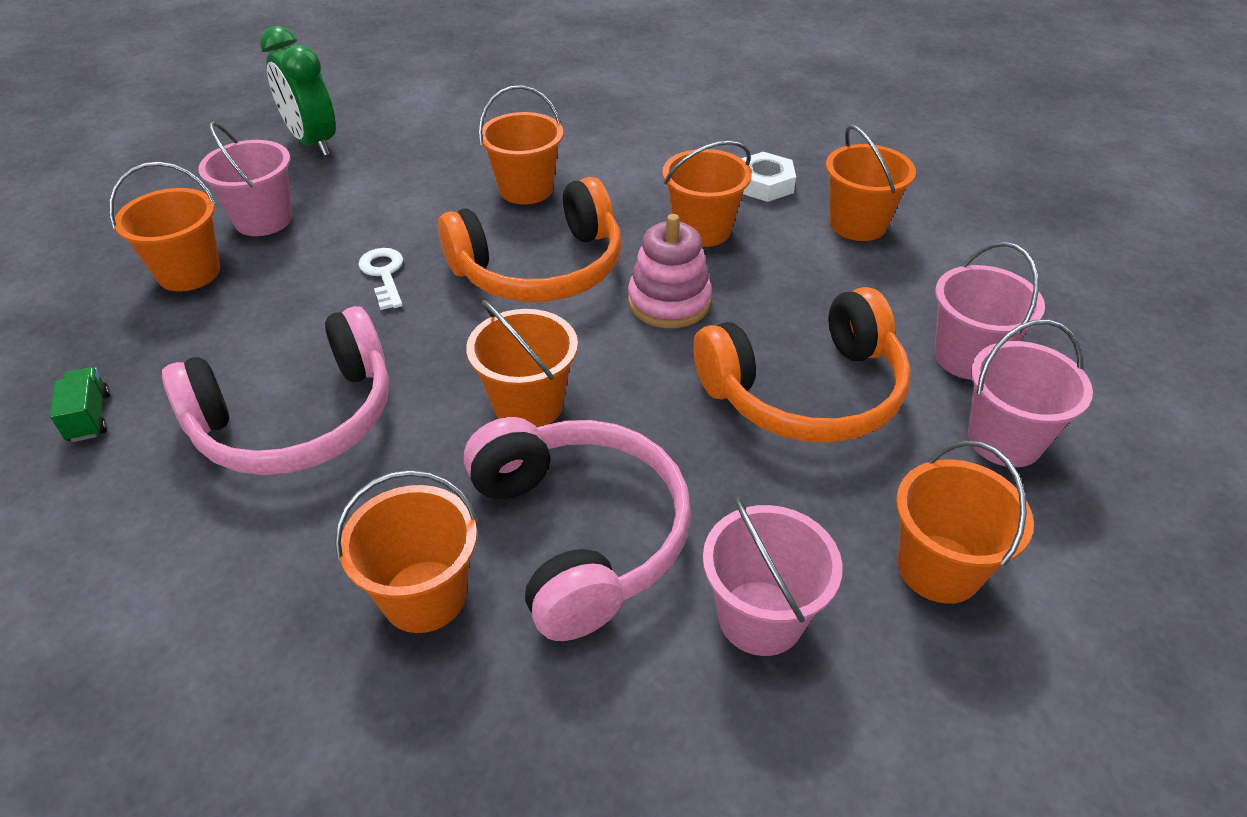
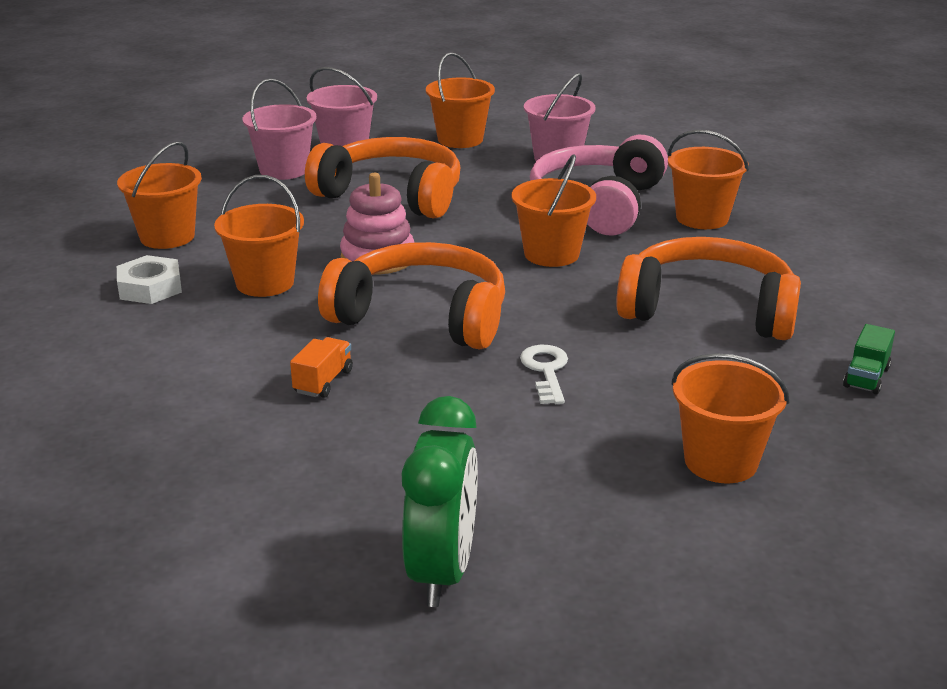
camera: 135 degrees left, 15 degrees down
pink headphones [162,306,389,475] -> orange headphones [616,237,801,340]
pink bucket [198,122,292,236] -> none
white key [358,248,403,310] -> white key turned 150 degrees clockwise [520,345,568,404]
orange bucket [478,85,563,204] -> orange truck [290,337,353,398]

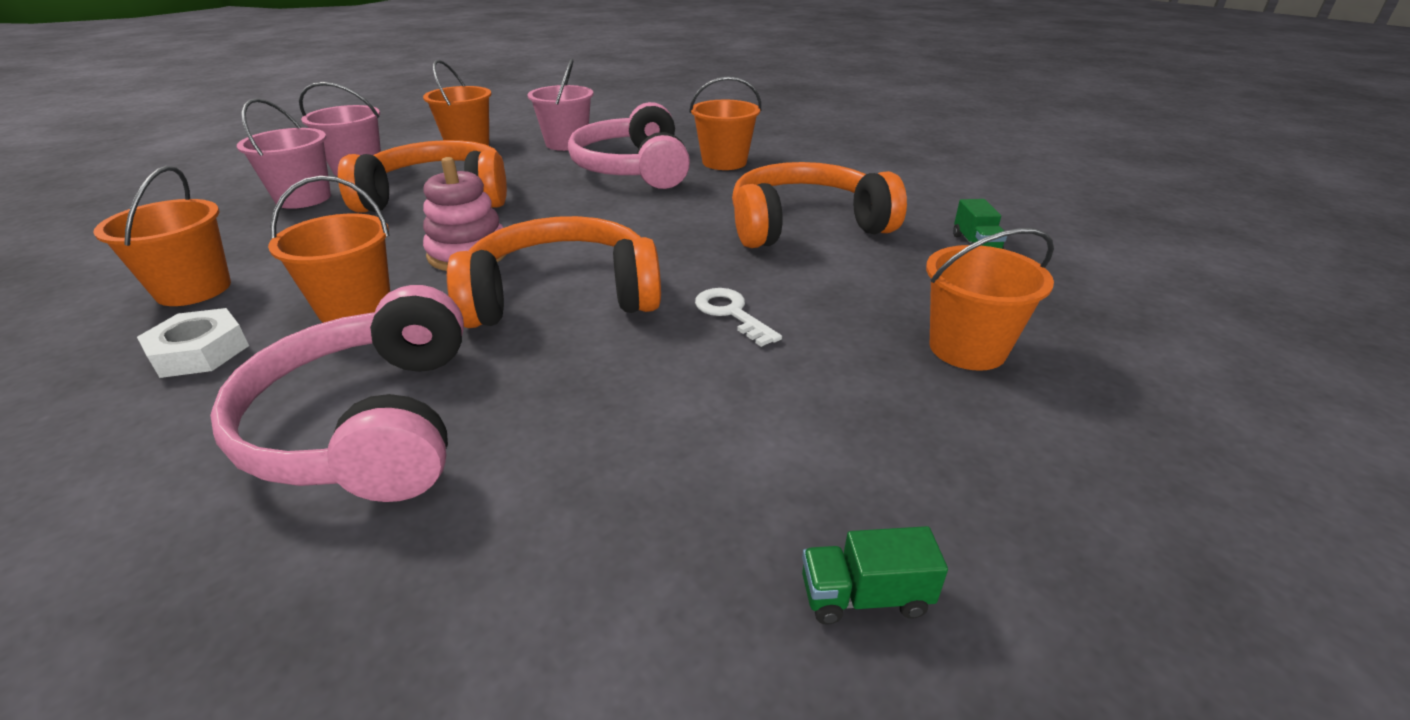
camera: 30 degrees left, 5 degrees up
orange truck [290,337,353,398] -> none
green clock [402,396,478,607] -> green truck [802,526,948,625]
orange bucket [512,155,596,267] -> none
none -> pink headphones [210,285,464,502]

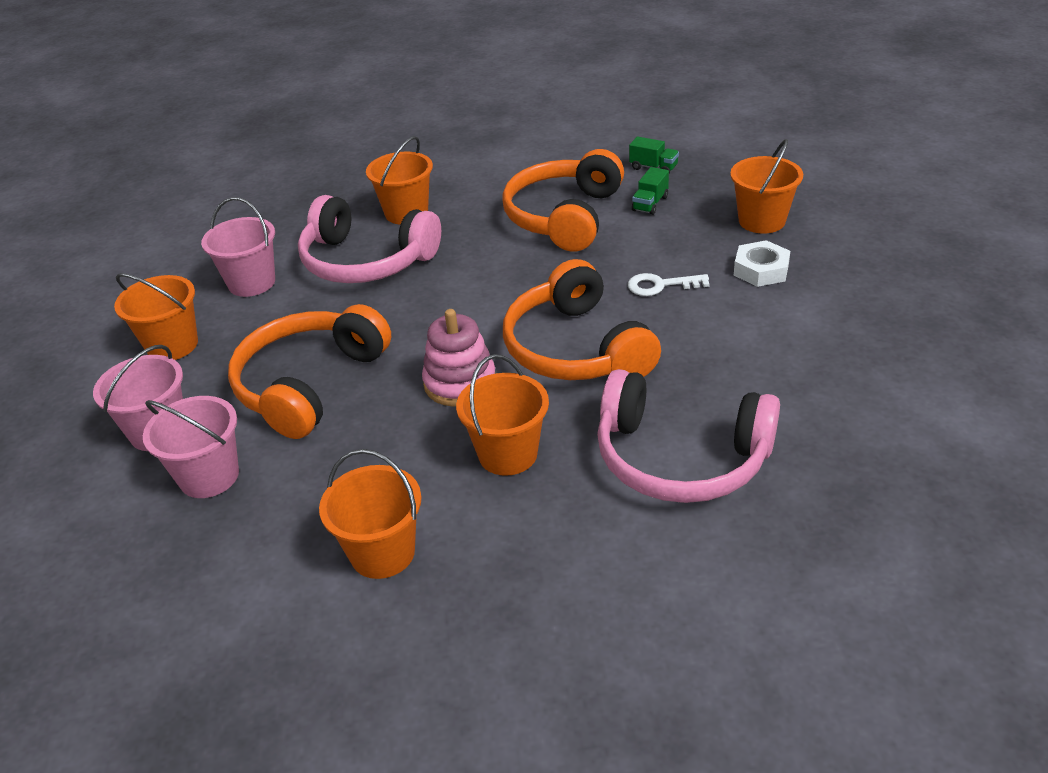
camera: 55 degrees left, 5 degrees up
white nut [137,308,249,378] -> white nut moved to [734,240,790,287]
orange headphones [447,216,661,328] -> orange headphones turned 45 degrees counterclockwise [503,259,661,380]
green truck [802,526,948,625] -> green truck moved to [632,167,669,215]

